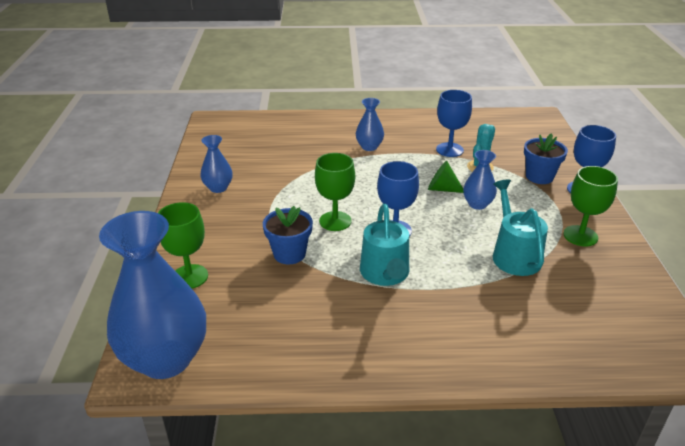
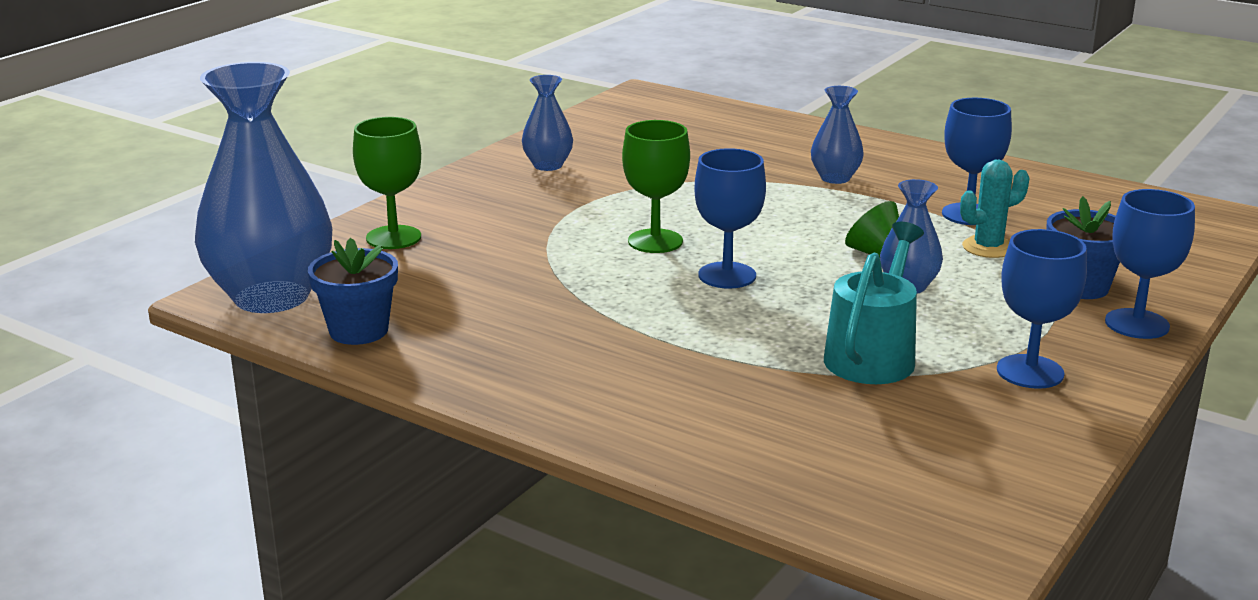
camera: 35 degrees right, 10 degrees down
blue flower pot [263,206,313,265] -> blue flower pot moved to [308,238,398,345]
turquoise watering can [360,203,409,286] -> none
green goblet [564,166,618,246] -> blue goblet [997,229,1087,389]

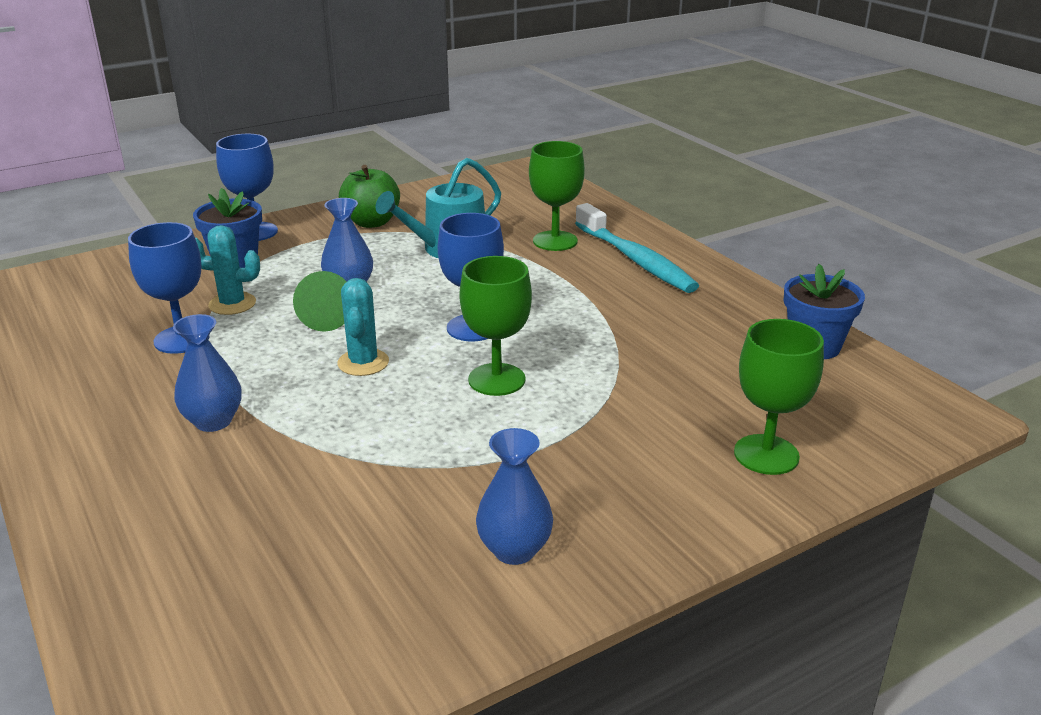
camera: 155 degrees left, 5 degrees up
blue vase [195,62,332,313] -> none
blue goblet [997,229,1087,389] -> green apple [339,165,400,228]
none -> turquoise cactus [337,278,389,376]
none -> green goblet [529,141,585,251]
none -> turquoise toothbrush [575,203,699,293]

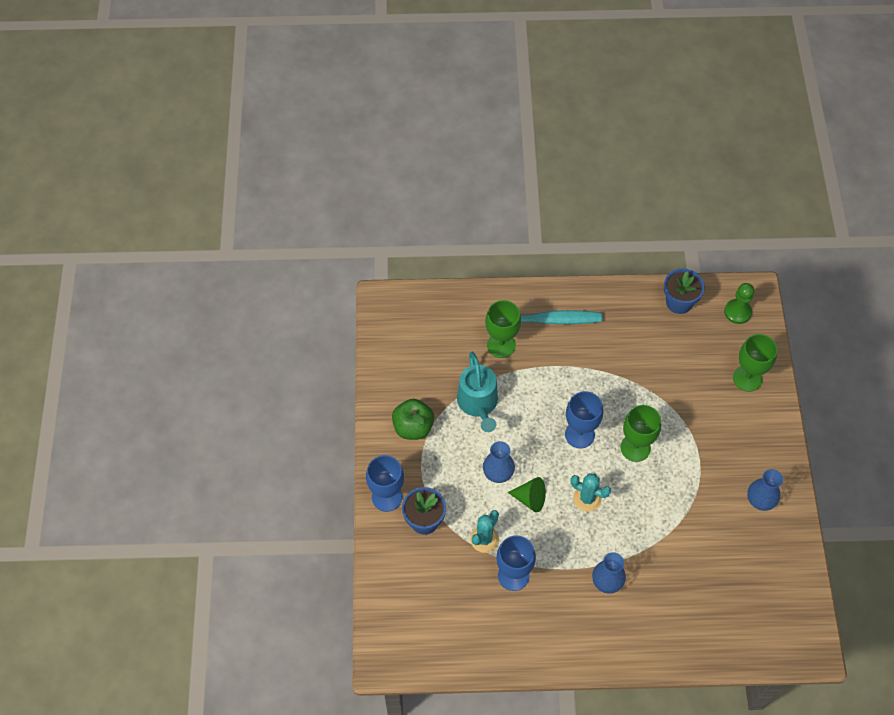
camera: 60 degrees left, 30 degrees up
none -> green pawn [724,283,754,324]

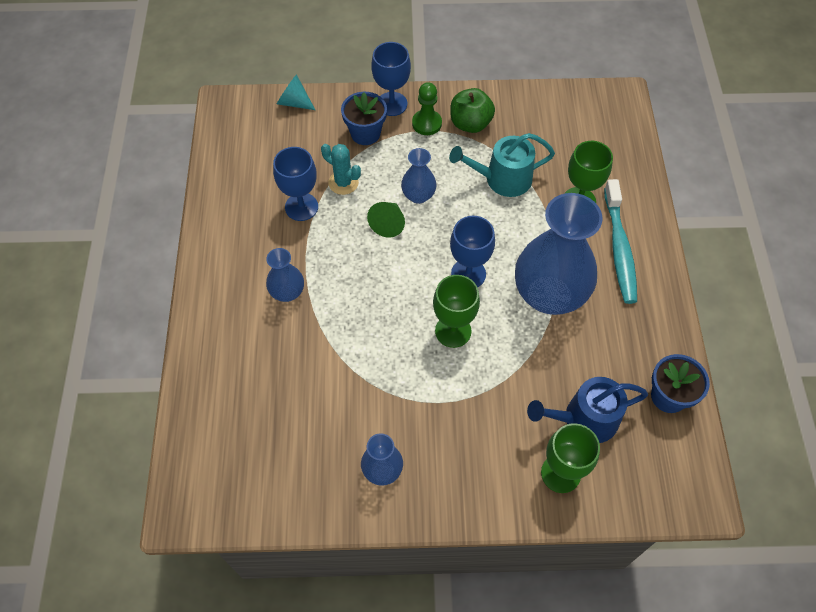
camera: 90 degrees right, 0 degrees up
turquoise cactus [571,473,611,511] -> none
green pawn [724,283,754,324] -> green pawn moved to [412,82,442,135]
none -> turquoise cone [277,74,315,110]
none -> blue vase [515,193,602,315]
none -> blue watering can [527,377,648,443]

